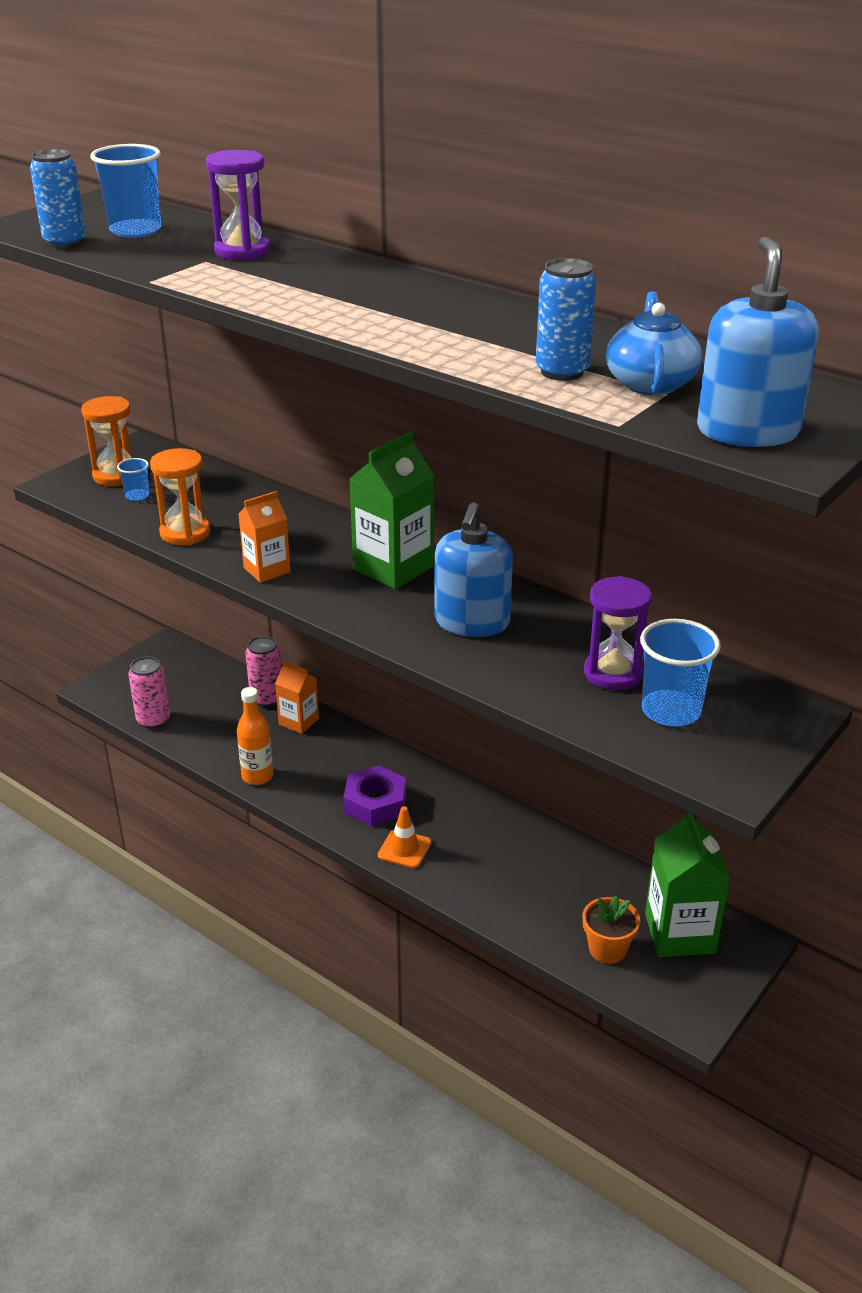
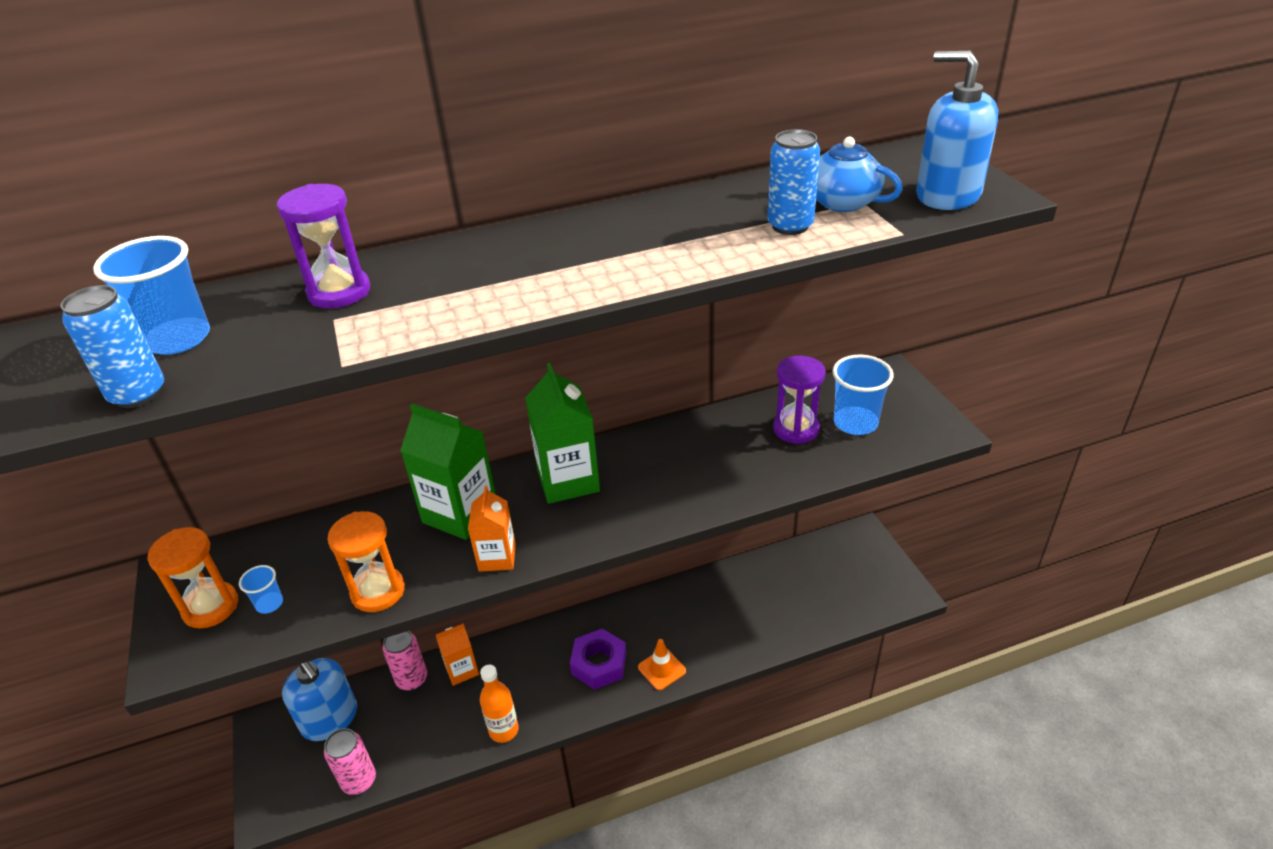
camera: 55 degrees left, 5 degrees up
blue soap dispenser [435,502,513,637] -> blue soap dispenser moved to [282,658,357,741]
orange flower pot [583,895,640,964] -> none
green carton [645,812,730,957] -> green carton moved to [400,403,496,540]

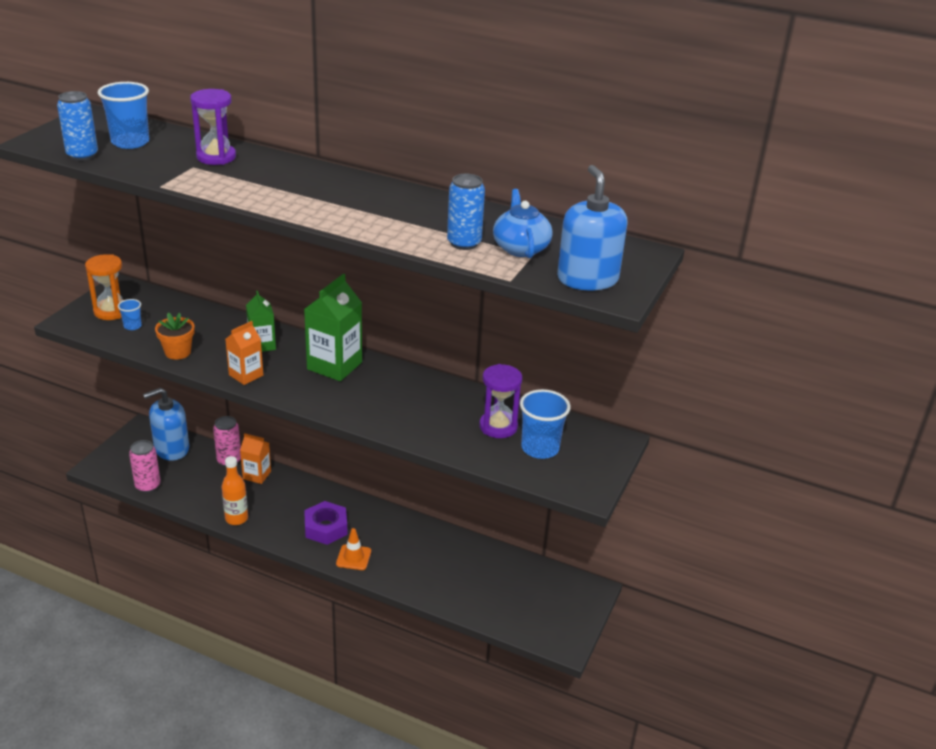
camera: 40 degrees right, 5 degrees down
blue soap dispenser [282,658,357,741] -> blue soap dispenser turned 60 degrees clockwise [143,388,189,461]
orange hourglass [327,511,405,612] -> orange flower pot [155,313,195,360]
green carton [400,403,496,540] -> green carton [246,291,276,352], size x0.60

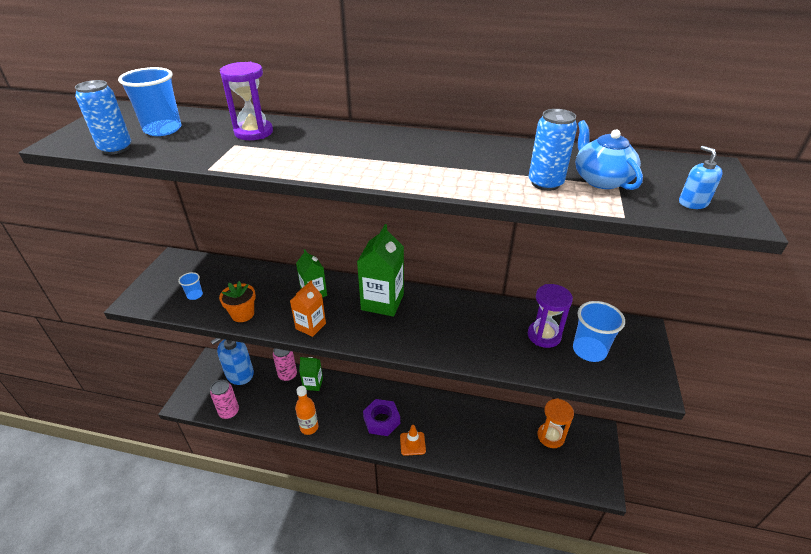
camera: 10 degrees left, 5 degrees up
orange hourglass [85,254,123,320] -> orange hourglass moved to [538,399,574,448]
orange carton [240,433,271,484] -> green carton [299,357,323,391]
blue soap dispenser [557,165,628,290] -> blue soap dispenser [679,146,723,209], size x0.48

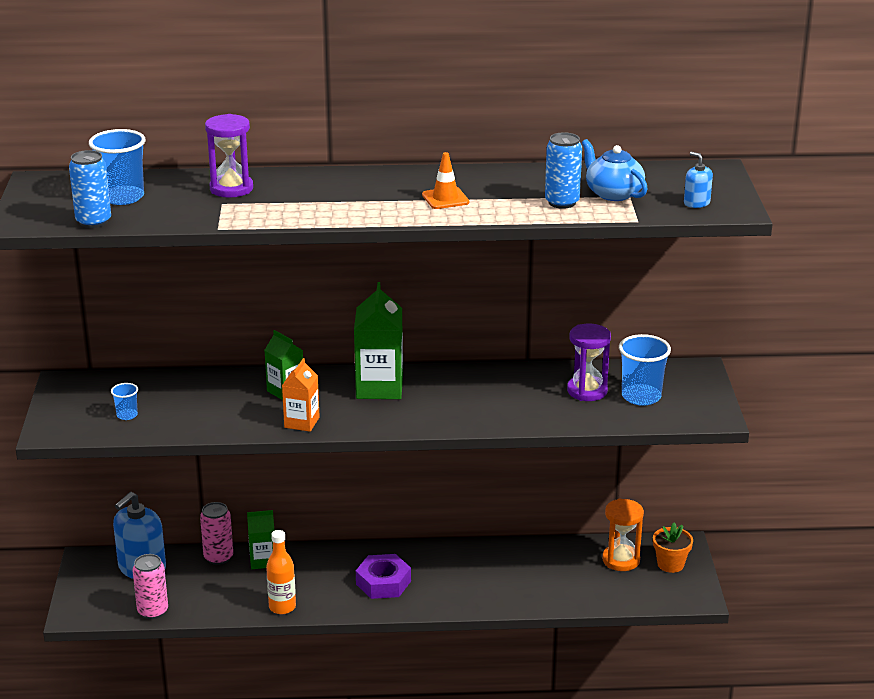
camera: 15 degrees left, 10 degrees down
orange flower pot [219,281,256,322] -> orange flower pot moved to [653,523,693,573]
orange traffic cone [400,425,426,456] -> orange traffic cone moved to [422,152,469,209]

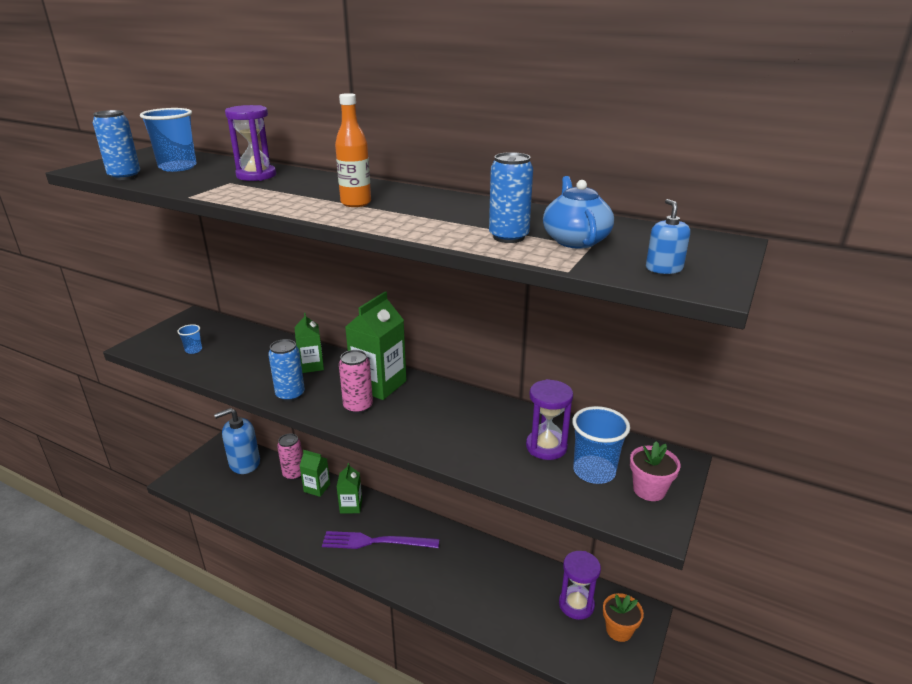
camera: 30 degrees right, 0 degrees up
pink can [132,554,168,619] -> pink can moved to [339,350,373,414]
orange bottle [266,530,296,614] -> orange bottle moved to [335,93,371,207]
orange carton [282,358,320,432] -> blue can [268,339,305,402]
purple nut [356,554,411,599] -> purple fork [322,531,439,549]
orange traffic cone [422,152,469,209] -> none
orange hourglass [602,499,644,571] -> purple hourglass [559,551,601,620]
none -> green carton [337,463,362,513]
none -> pink flower pot [630,441,681,501]

